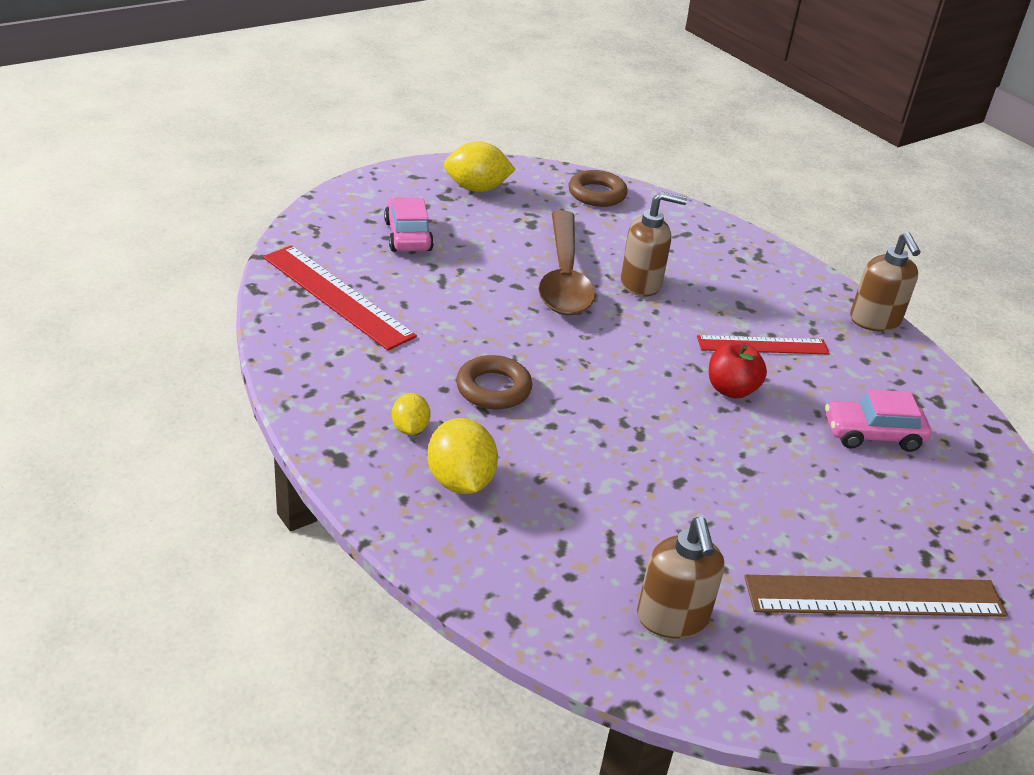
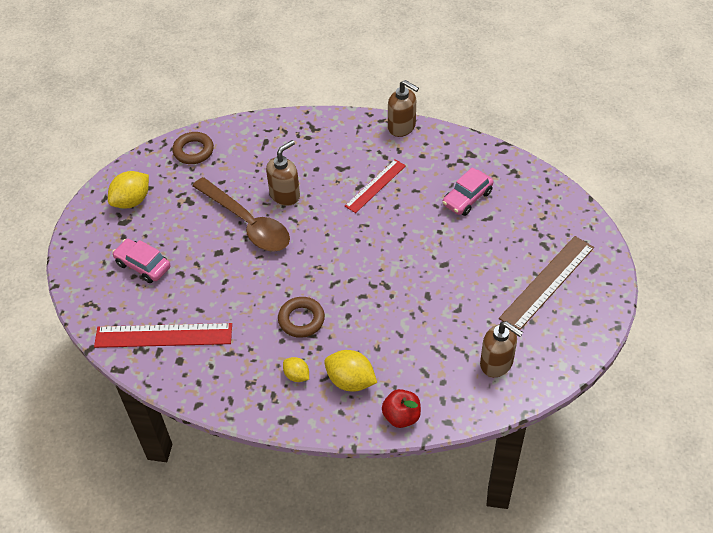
camera: 40 degrees left, 15 degrees up
red apple [709,342,767,399] -> red apple moved to [382,389,421,428]

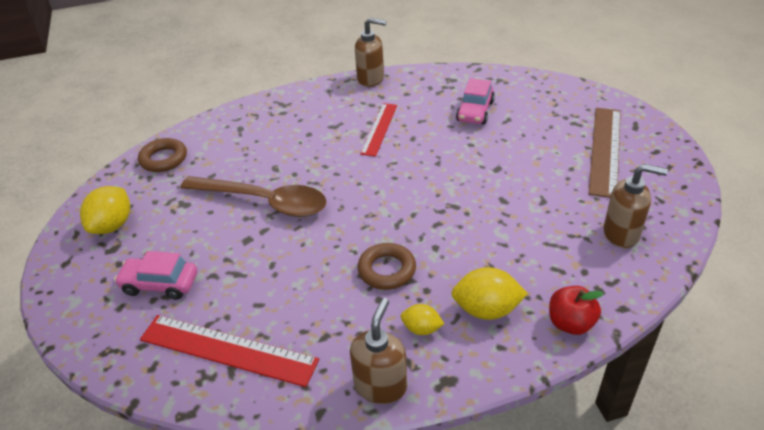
camera: 25 degrees left, 10 degrees down
red ruler [94,323,232,348] -> red ruler turned 45 degrees clockwise [140,315,319,387]
brown soap dispenser [266,140,300,206] -> brown soap dispenser moved to [350,298,407,404]

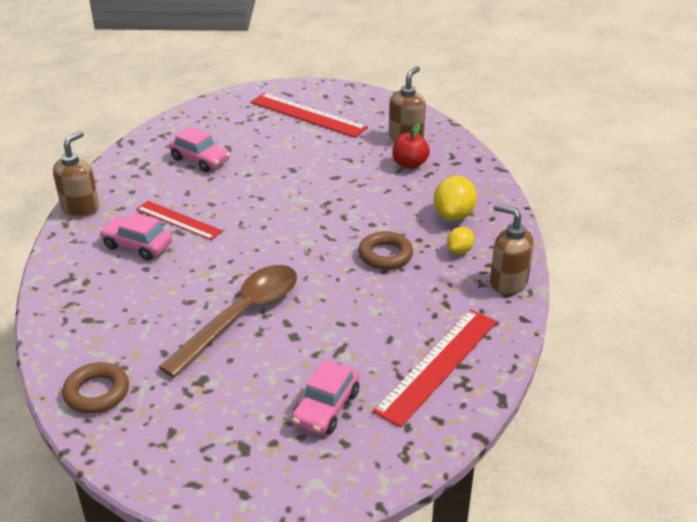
camera: 75 degrees left, 5 degrees down
yellow lemon [80,186,130,234] -> none
red apple [549,286,604,335] -> red apple moved to [392,123,430,169]
brown ruler [588,108,621,198] -> red ruler [251,93,368,138]
none -> pink car [99,212,172,261]

